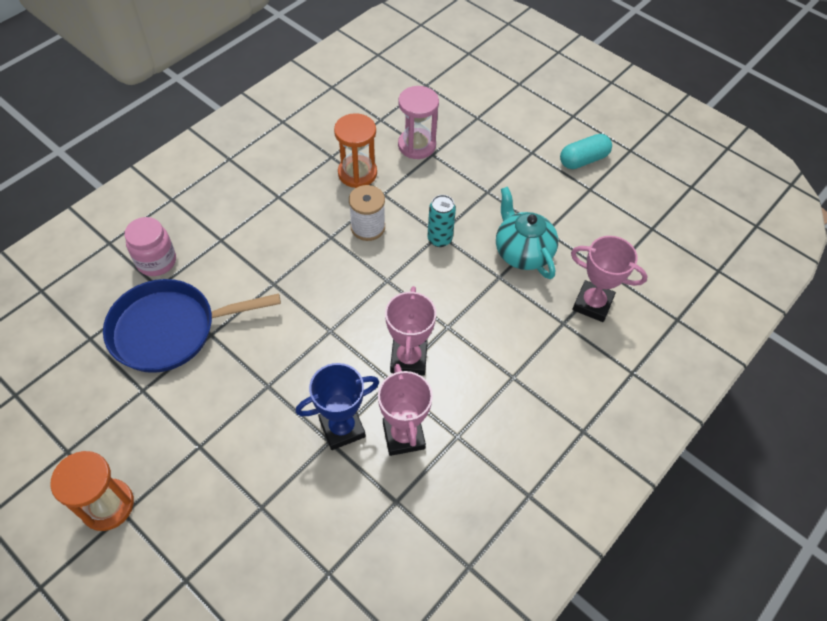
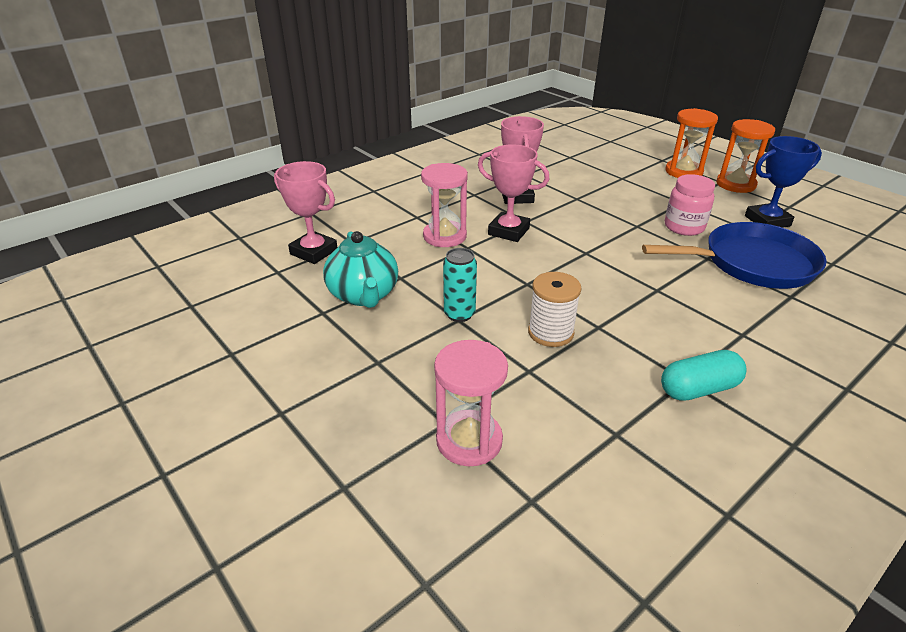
camera: 170 degrees left, 20 degrees down
pink jar [124,217,176,276] -> pink jar moved to [665,174,715,236]
blue trophy [295,363,379,450] -> blue trophy moved to [745,136,822,228]
orange hourglass [334,113,377,188] -> orange hourglass moved to [665,108,718,178]
pink trophy [385,286,436,376] -> pink trophy turned 75 degrees counterclockwise [478,144,549,242]
turquoise capsule [560,134,612,169] -> turquoise capsule moved to [661,350,746,401]
none -> pink hourglass [421,163,468,247]

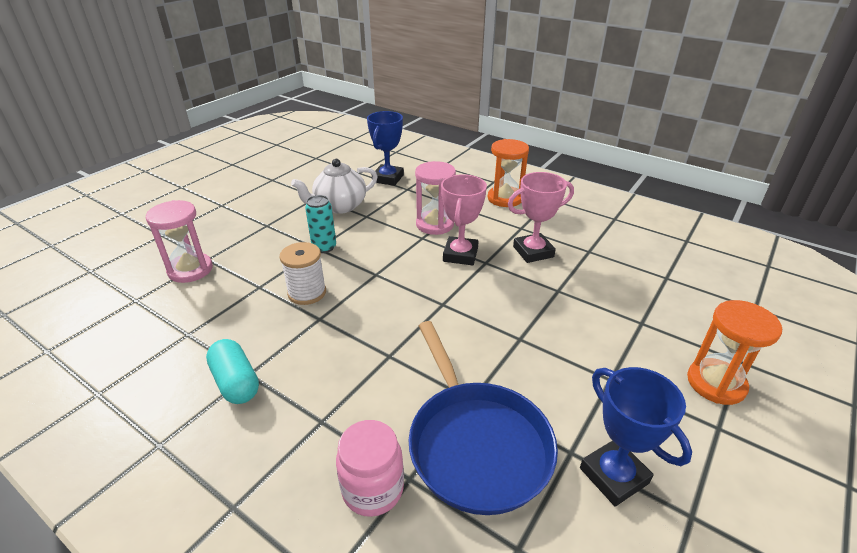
camera: 75 degrees right, 0 degrees up
pink trophy [274,161,337,264] -> blue trophy [367,111,404,186]
turquoise teapot [323,231,398,308] -> white teapot [291,159,378,214]
pink jar [665,174,715,236] -> pink jar moved to [336,420,404,517]
orange hourglass [716,119,775,193] -> orange hourglass moved to [488,139,529,207]

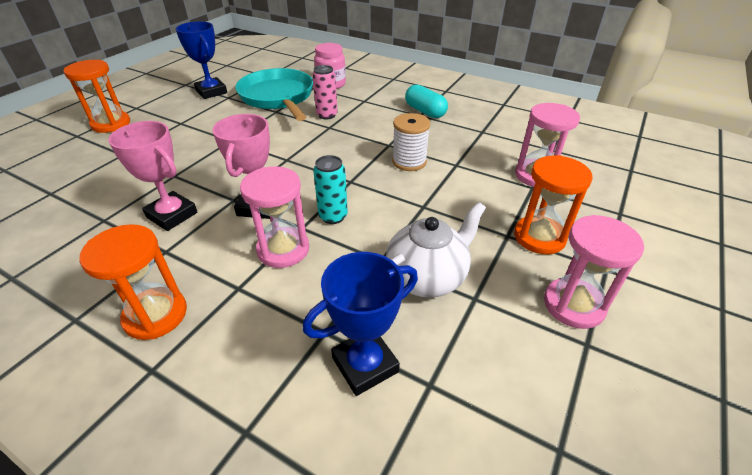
camera: 175 degrees right, 5 degrees up
turquoise can [305,195,336,253] -> turquoise can moved to [313,155,348,224]
blue trophy [367,111,404,186] -> blue trophy turned 45 degrees clockwise [302,252,418,396]
blue pan [409,321,558,515] -> turquoise pan [235,68,313,121]
pink trophy [508,172,574,263] -> pink trophy turned 60 degrees clockwise [108,121,198,231]
none -> pink can [312,65,338,120]
none -> orange hourglass [514,155,593,254]
none -> pink hourglass [544,215,644,329]

